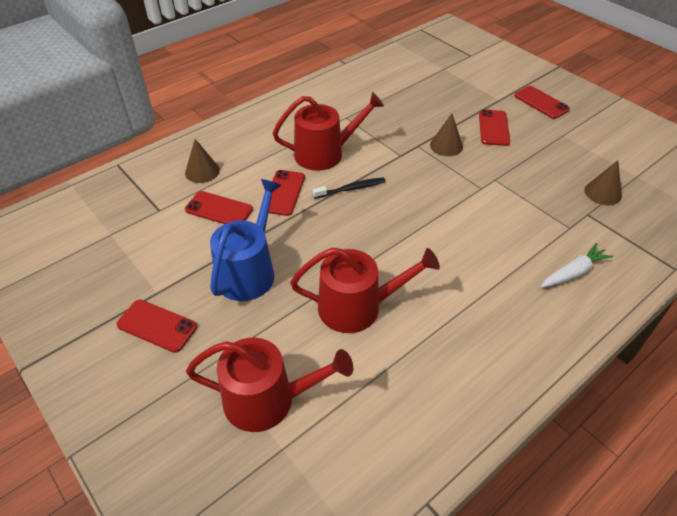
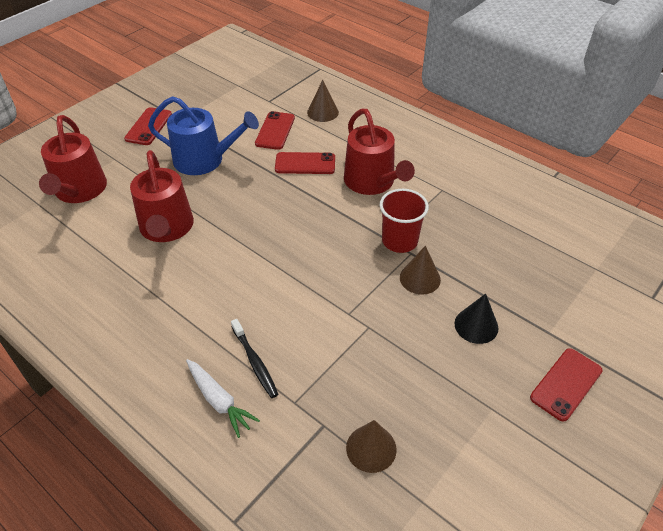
camera: 80 degrees right, 0 degrees up
black toothbrush [313,177,386,199] -> black toothbrush moved to [231,319,278,398]
red phone [479,109,510,146] -> black cone [454,294,499,344]
none -> red cup [380,189,429,253]

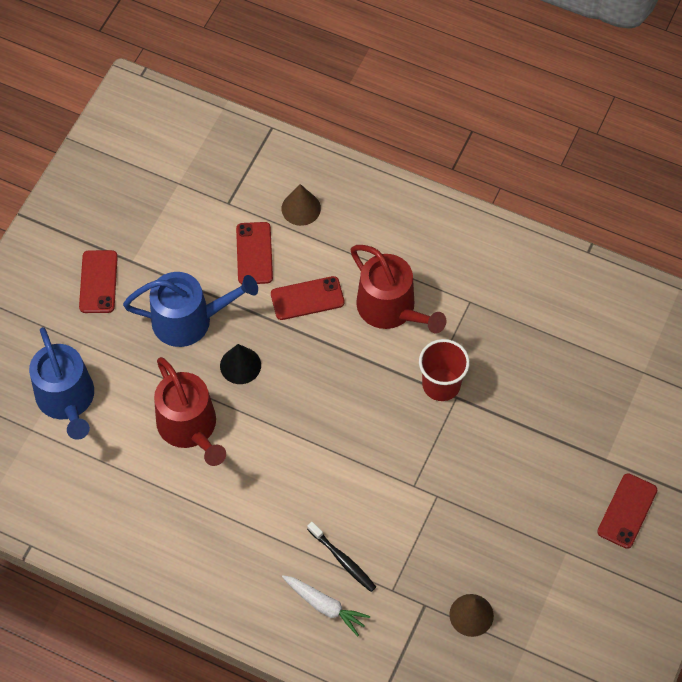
camera: 15 degrees left, 15 degrees up
red watering can [39,115,107,203] -> blue watering can [29,327,94,440]
brown cone [400,246,441,295] -> none
black cone [454,294,499,344] -> black cone moved to [220,344,261,384]

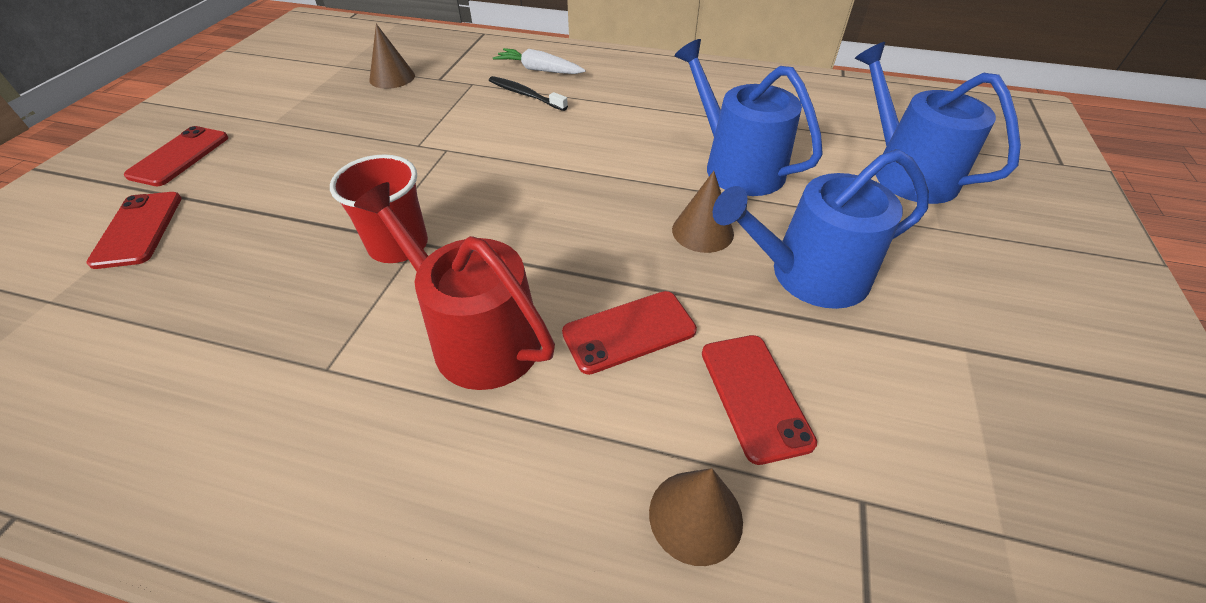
camera: 170 degrees right, 15 degrees down
red phone [79,250,118,313] -> red phone moved to [86,192,182,269]
red watering can [154,357,226,466] -> blue watering can [675,39,823,196]
black cone [220,344,261,384] -> brown cone [672,171,734,253]

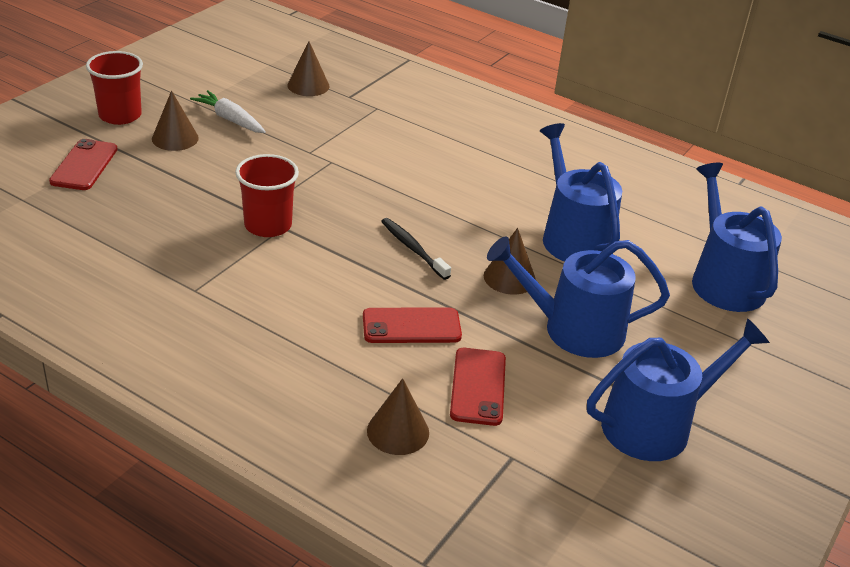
camera: 15 degrees right, 10 degrees down
red phone [124,126,228,186] -> red cup [86,51,143,125]
red watering can [354,182,555,390] -> none
black toothbrush [489,76,568,111] -> black toothbrush moved to [381,218,451,280]
white carrot [493,48,586,74] -> white carrot moved to [190,90,266,133]
none -> brown cone [152,91,199,151]
none -> blue watering can [587,318,770,461]

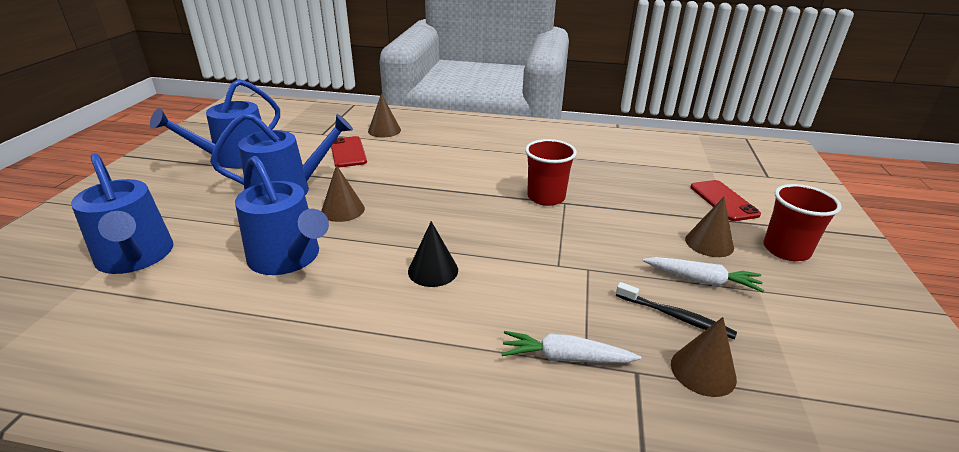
camera: 160 degrees right, 5 degrees down
red phone [363,308,462,343] -> none
black toothbrush [381,218,451,280] -> black toothbrush moved to [616,282,737,339]
none -> black cone [408,221,458,287]
none -> white carrot [502,331,641,363]

